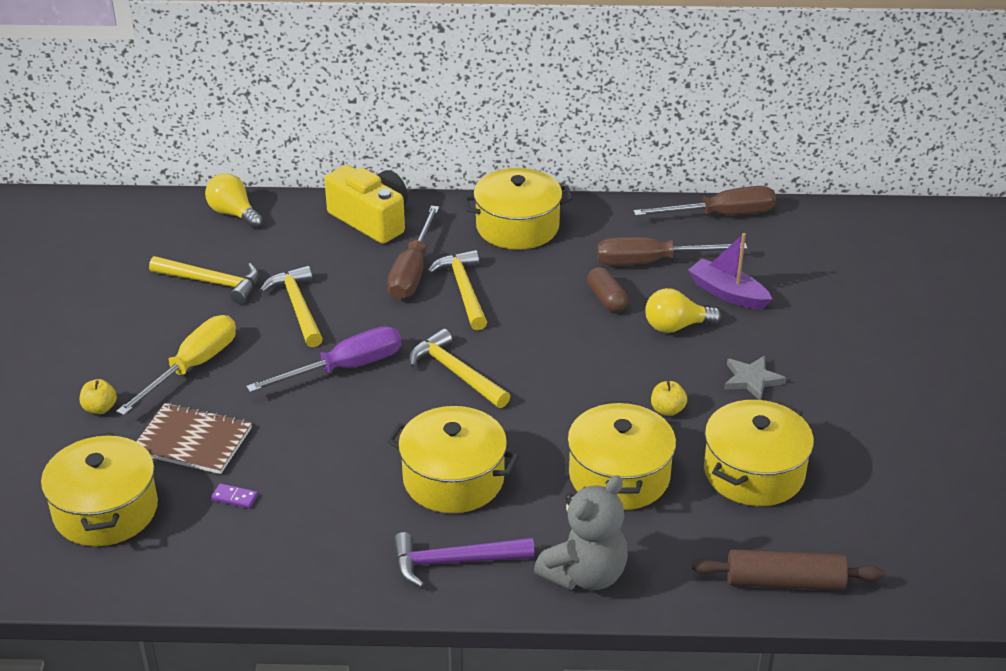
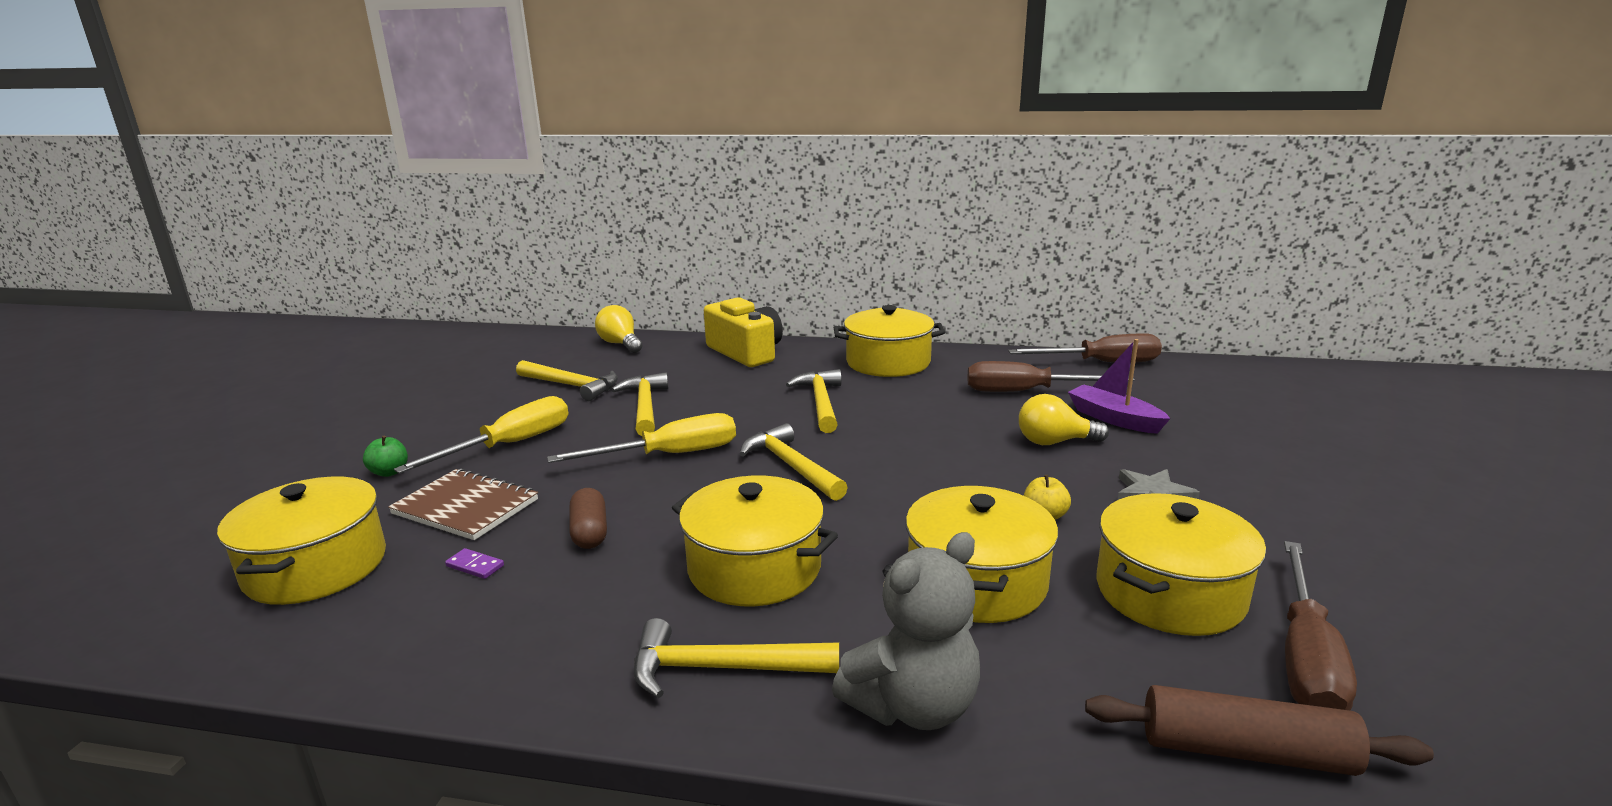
camera: 10 degrees right, 15 degrees down
yellow apple [80,379,117,414] -> green apple [363,436,408,477]
purple screwdriver [246,326,402,393] -> yellow screwdriver [547,413,736,463]
brown screwdriver [387,206,439,300] -> brown screwdriver moved to [1284,541,1357,710]
purple hammer [393,532,535,588] -> yellow hammer [634,618,839,698]
brown capsule [587,267,628,312] -> brown capsule moved to [570,488,607,549]

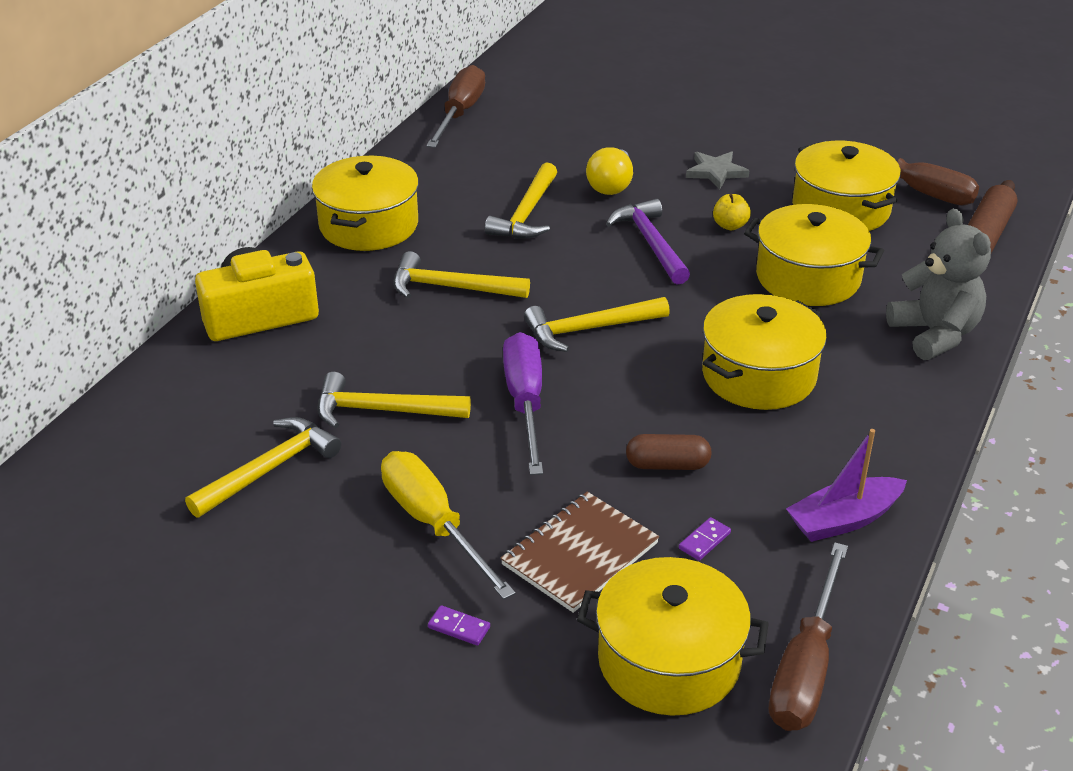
camera: 75 degrees left, 15 degrees up
green apple [363,436,408,477] -> purple domino [428,605,490,646]
yellow screwdriver [547,413,736,463] -> purple screwdriver [503,332,543,475]
yellow light bulb [595,305,643,353] -> none
yellow hammer [634,618,839,698] -> yellow hammer moved to [485,163,557,239]
brown screwdriver [967,361,1135,392] -> brown screwdriver moved to [769,542,848,731]
purple boat [1068,339,1171,434] -> purple boat moved to [786,429,907,542]
none -> purple hammer [606,199,690,285]

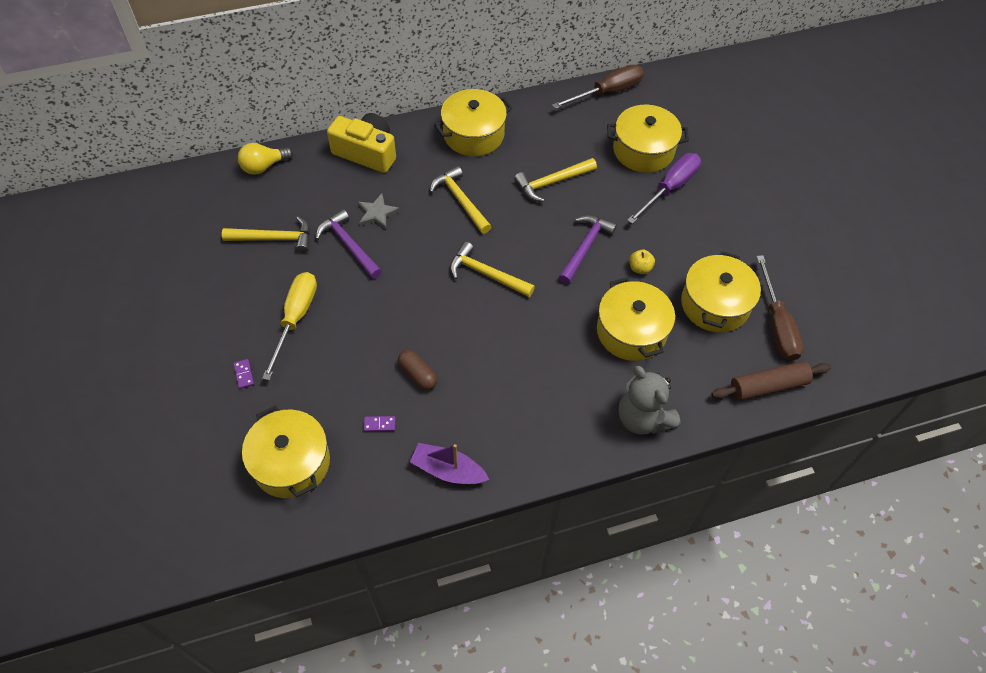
camera: 45 degrees right, 20 degrees up
yellow hammer [318,372,471,428] -> purple hammer [316,209,382,279]
brown notebook [500,492,659,613] -> none
purple screwdriver [503,332,543,475] -> purple screwdriver moved to [627,153,701,224]
yellow light bulb [586,147,633,195] -> yellow light bulb moved to [238,143,293,175]
grey star [686,151,749,189] -> grey star moved to [357,194,400,230]
yellow pot [702,294,827,410] -> yellow pot moved to [607,105,689,173]
brown screwdriver [769,542,848,731] -> none
grey teddy bear [886,208,991,360] -> grey teddy bear turned 120 degrees clockwise [619,366,681,435]

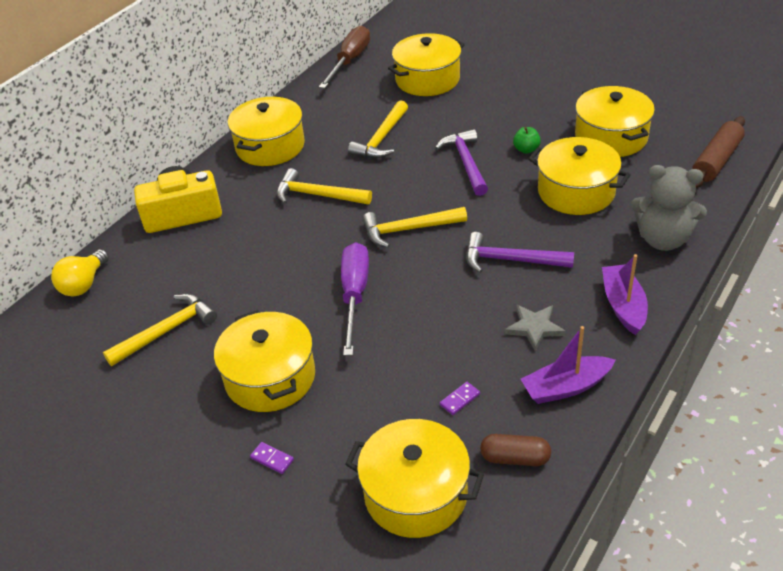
camera: 35 degrees left, 15 degrees down
yellow screwdriver [262,272,317,380] -> yellow pot [214,310,315,412]
purple hammer [316,209,382,279] -> purple hammer moved to [466,232,574,273]
grey star [357,194,400,230] -> grey star moved to [505,304,566,351]
brown capsule [398,350,438,390] -> brown capsule moved to [480,434,551,466]
purple screwdriver [627,153,701,224] -> purple screwdriver moved to [341,242,369,356]
yellow apple [629,249,655,274] -> green apple [513,127,541,154]
brown screwdriver [756,255,804,361] -> none
none -> purple boat [602,254,648,335]

